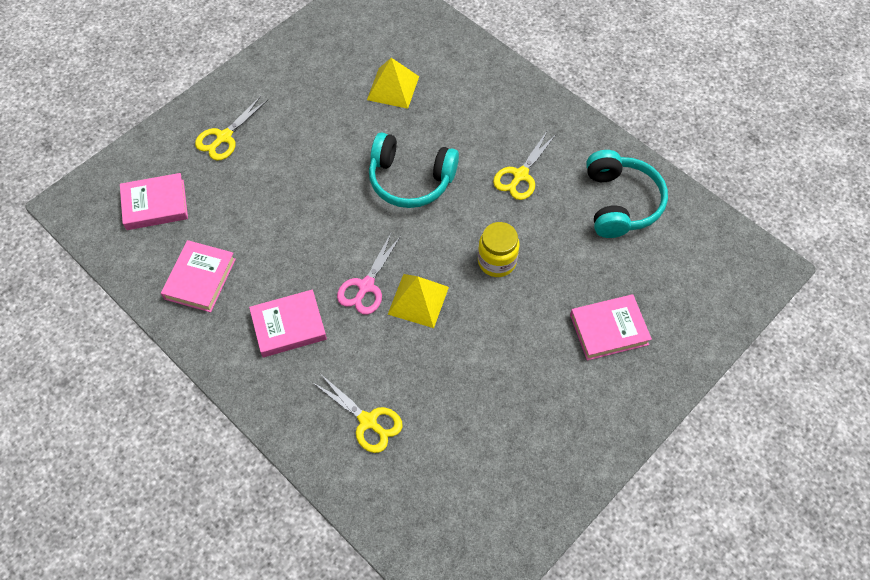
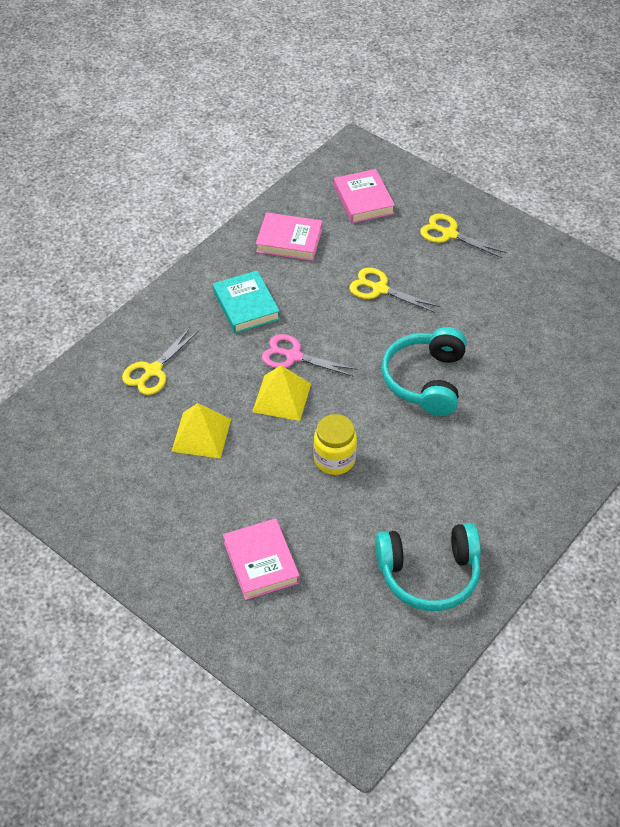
camera: 85 degrees right, 10 degrees down
pink book [249,289,327,357] -> turquoise book [213,270,280,333]
yellow pyramid [367,58,419,109] -> yellow pyramid moved to [171,403,231,459]
yellow scissors [493,131,555,200] -> yellow scissors moved to [349,268,440,313]

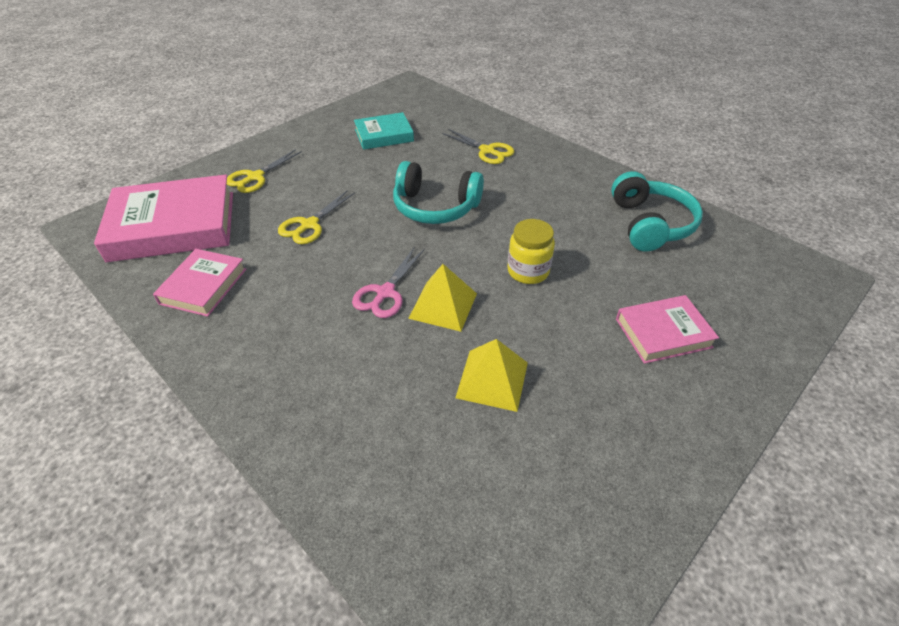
camera: 85 degrees left, 5 degrees down
yellow scissors [122,327,198,395] -> yellow scissors moved to [442,129,514,164]
turquoise book [213,270,280,333] -> turquoise book moved to [354,112,414,150]
pink book [334,169,395,223] -> pink book [94,175,233,262], size x1.80

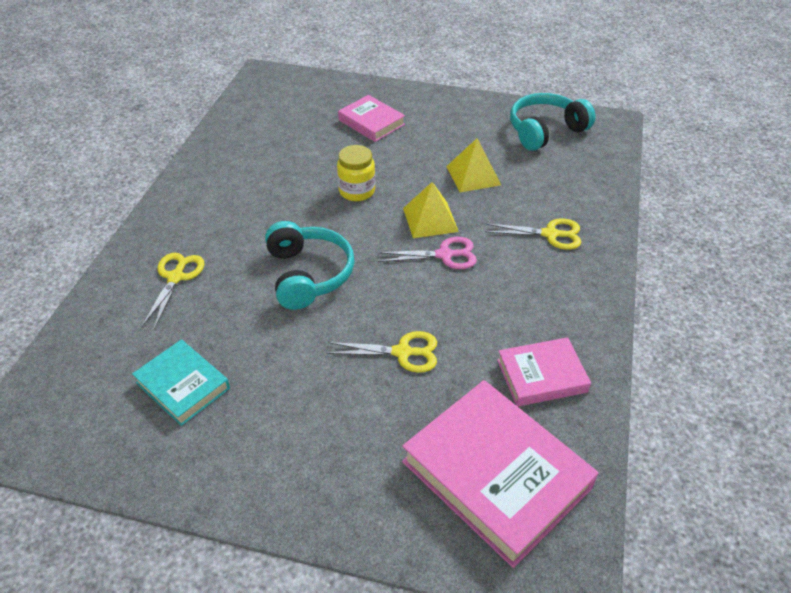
camera: 120 degrees left, 0 degrees up
yellow scissors [227,149,302,193] -> yellow scissors moved to [485,219,581,250]
turquoise headphones [611,171,703,252] -> turquoise headphones moved to [510,93,596,151]

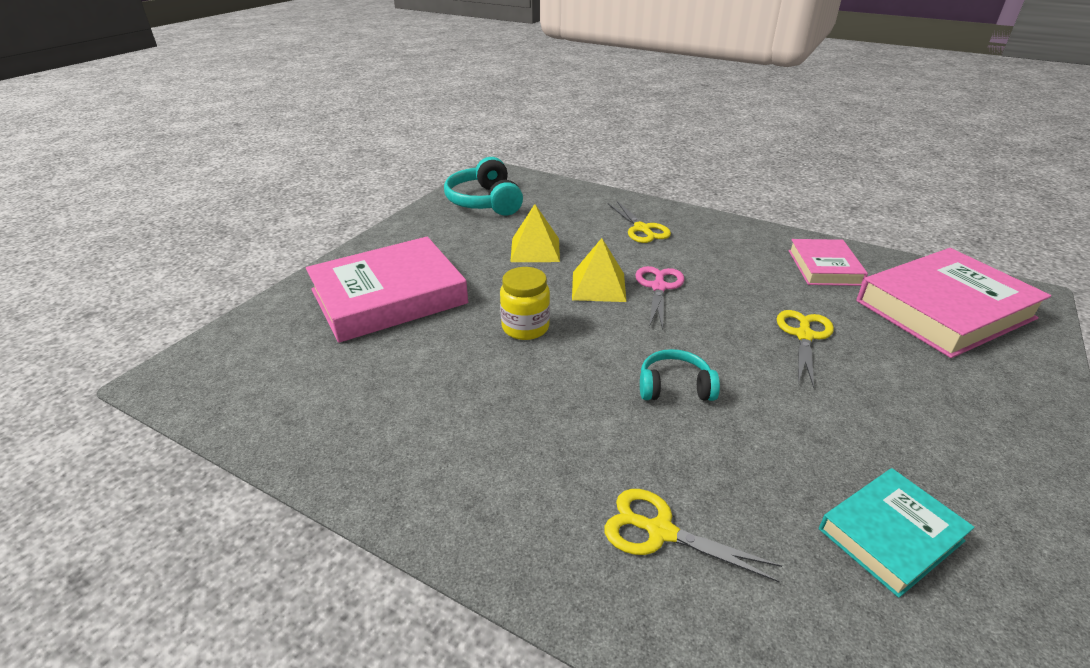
camera: 75 degrees left, 10 degrees down
turquoise headphones [265,221,354,310] -> turquoise headphones [640,349,720,401], size x0.60
pink book [338,95,405,142] -> pink book [306,237,468,343], size x1.80
yellow scissors [485,219,581,250] -> yellow scissors turned 135 degrees clockwise [608,201,671,243]

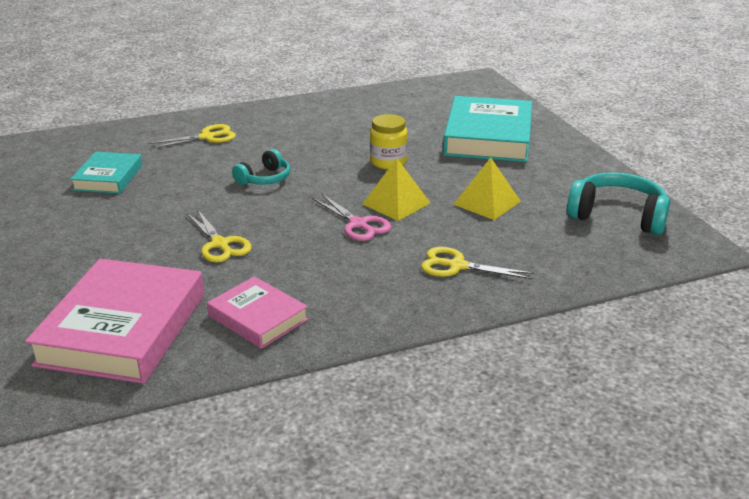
camera: 130 degrees right, 5 degrees down
pink book [306,237,468,343] -> turquoise book [443,96,532,162]

